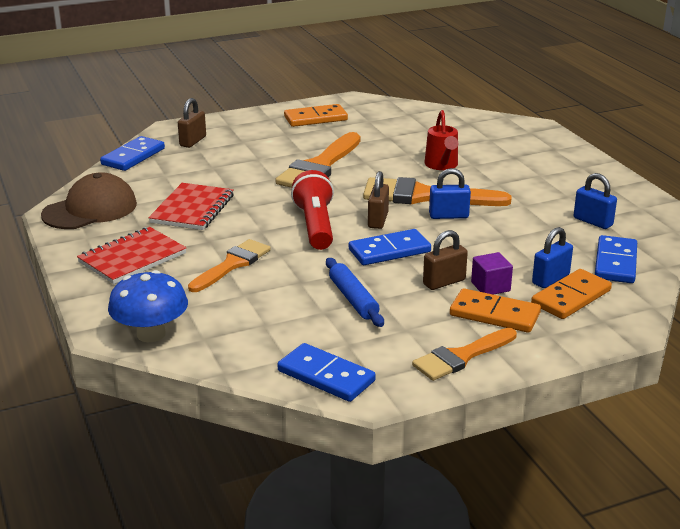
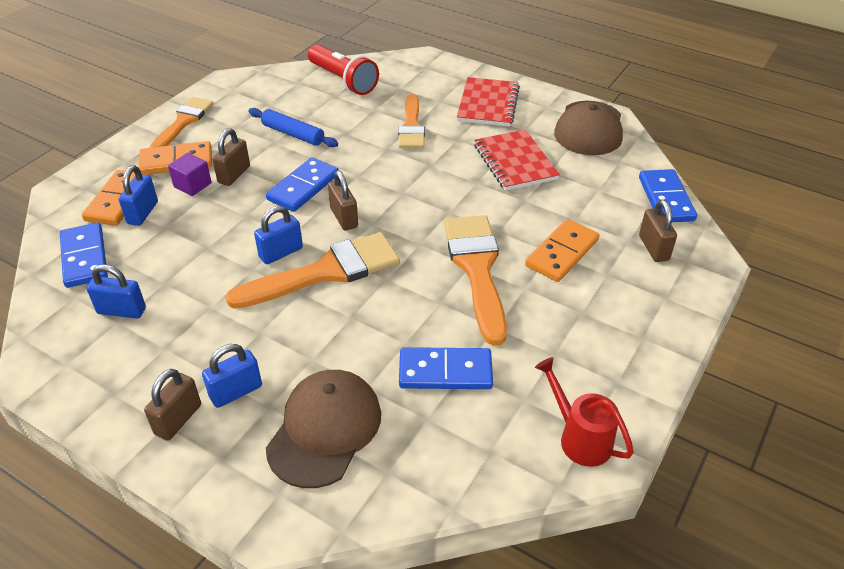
camera: 145 degrees right, 15 degrees up
blue mushroom [108,270,188,342] -> none
blue domino [278,343,376,402] -> blue domino moved to [399,347,493,389]
orange domino [284,104,348,127] -> orange domino moved to [525,219,599,282]
red flashlight [291,170,334,250] -> red flashlight moved to [308,44,379,95]
red watering can [424,110,458,170] -> red watering can moved to [535,357,634,467]
none -> brown padlock [144,369,201,441]
none -> blue padlock [202,344,262,408]
none -> brown cap [266,370,381,488]

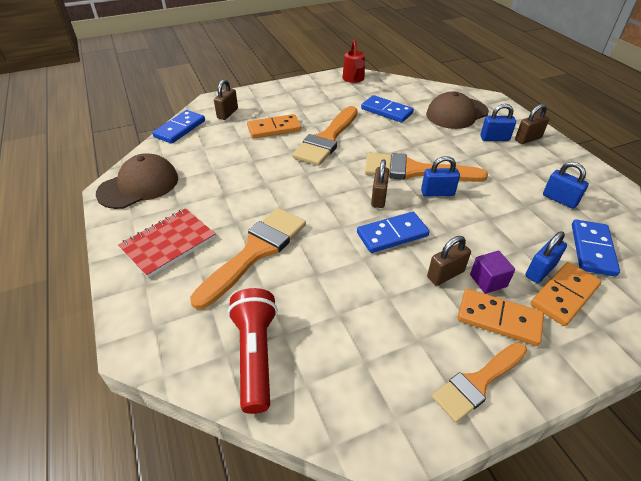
camera: 145 degrees left, 0 degrees up
blue rolling pin [248,108,338,147] -> none
orange brush [398,94,425,148] -> orange brush [190,208,306,309], size x1.53
red notebook [474,129,560,191] -> none

